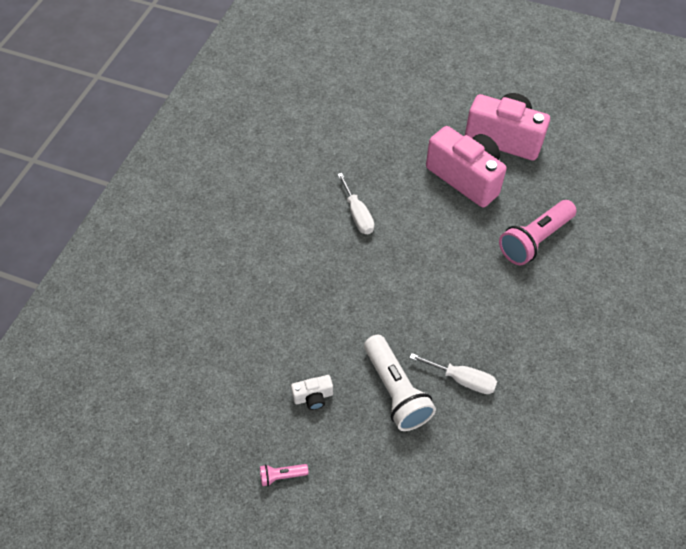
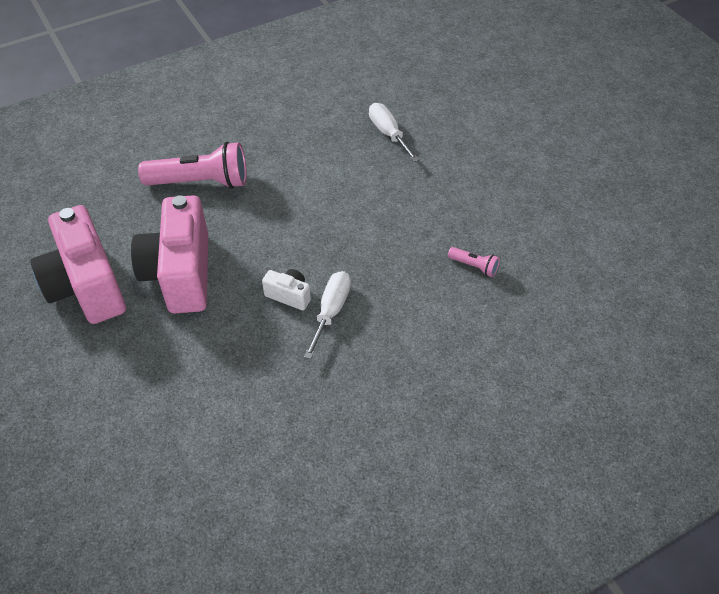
camera: 140 degrees left, 5 degrees down
pink flashlight [260,464,308,486] -> pink flashlight moved to [448,247,500,277]
white camera [291,375,333,410] -> white camera moved to [262,269,311,310]
white flashlight [364,335,436,431] -> none

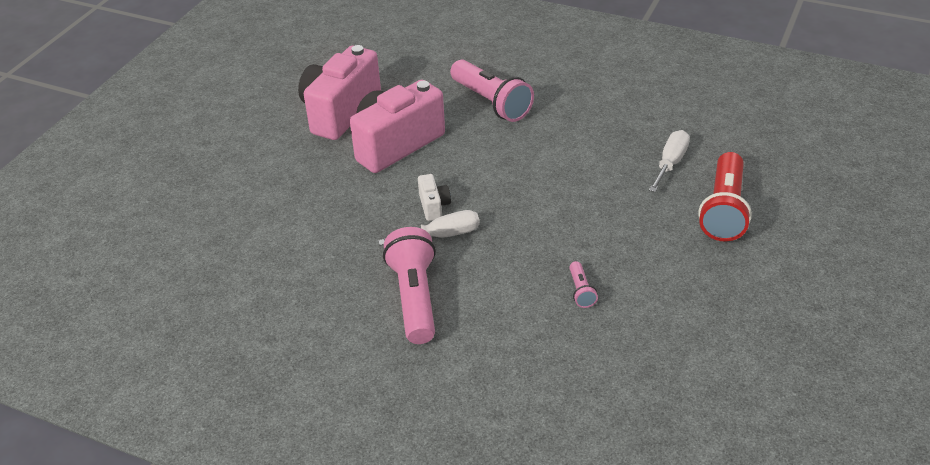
camera: 55 degrees right, 10 degrees down
none -> pink flashlight [383,227,436,344]
none -> red flashlight [698,152,752,241]

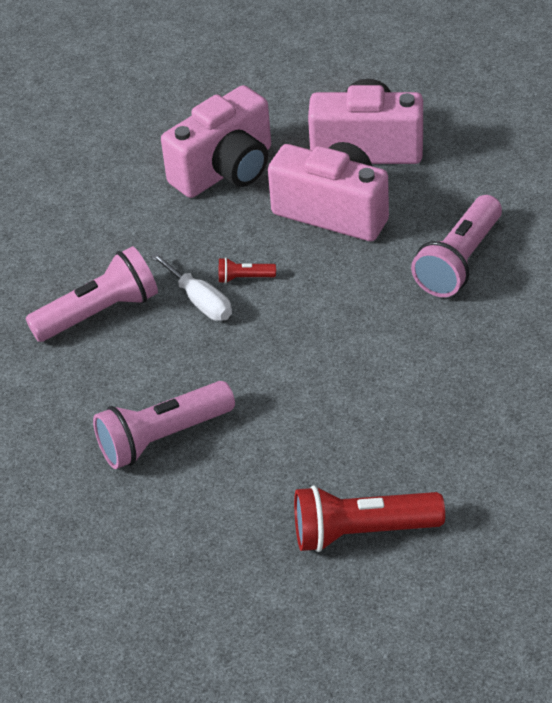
camera: 70 degrees right, 5 degrees up
white camera [418,174,451,221] -> red flashlight [219,258,276,283]
pink flashlight [569,261,598,308] -> pink flashlight [93,381,235,469], size x2.21
white screwdriver [649,130,690,192] -> none
none -> pink camera [161,85,271,198]

